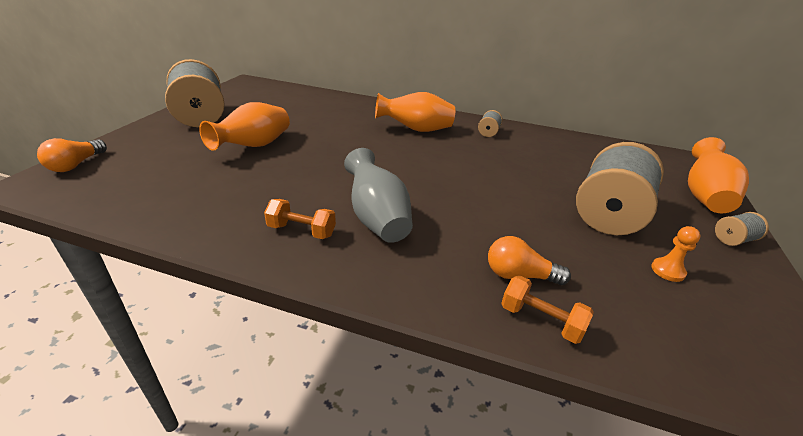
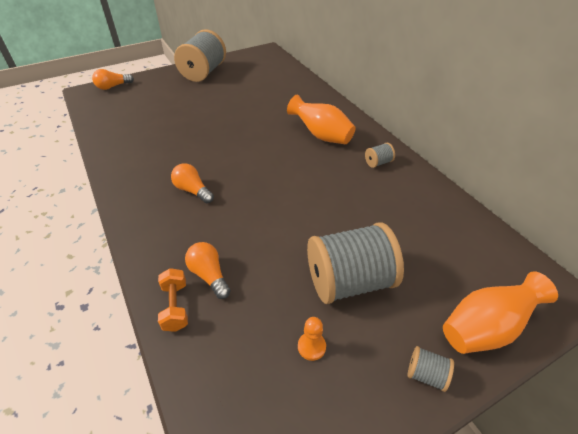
camera: 45 degrees right, 10 degrees up
orange vase [199,102,290,151] -> none
orange dumbbell [264,199,336,239] -> none
grey vase [344,148,413,243] -> orange light bulb [171,164,214,203]

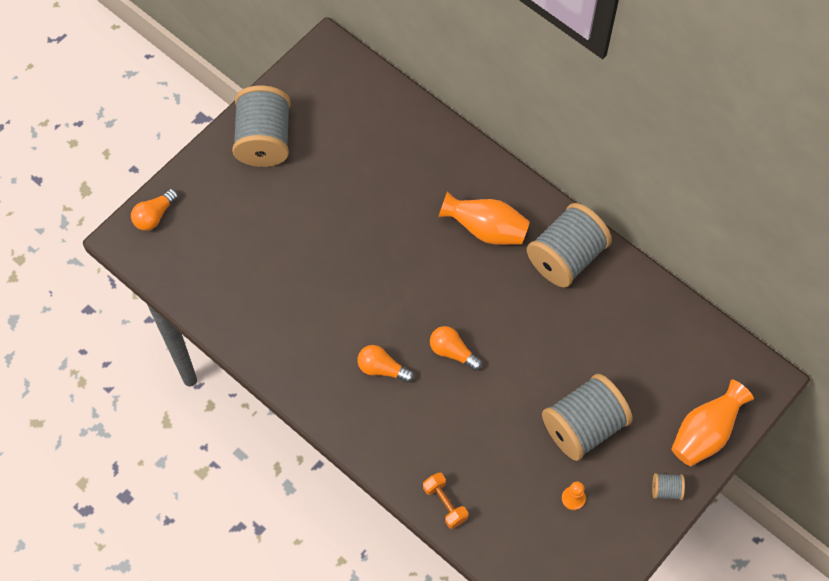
camera: 20 degrees left, 20 degrees up
orange light bulb [185,242,231,299] -> orange light bulb moved to [430,326,482,371]
grey spool [365,143,395,168] -> grey spool [527,203,612,288], size x2.42

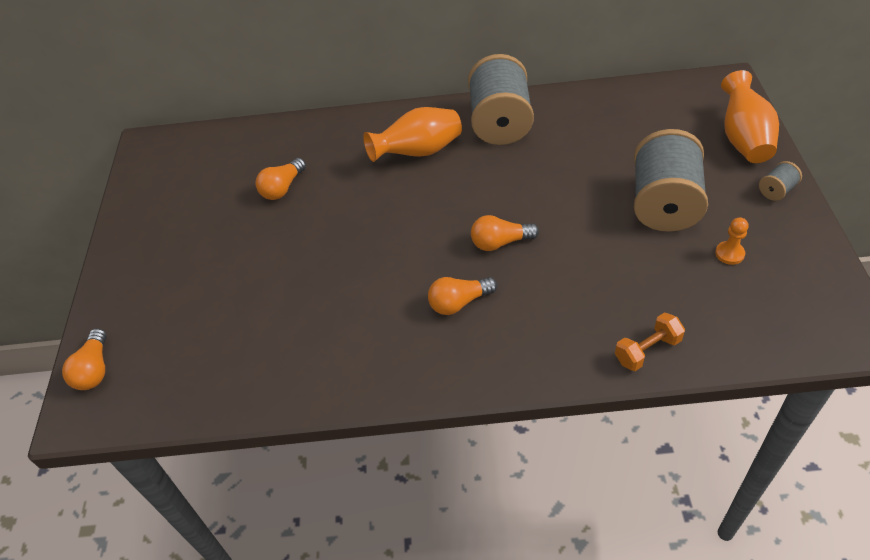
camera: 40 degrees left, 15 degrees down
grey spool [232,86,290,167] -> none
orange dumbbell [423,472,468,529] -> orange dumbbell turned 45 degrees counterclockwise [615,313,685,371]
none -> orange light bulb [255,158,306,200]

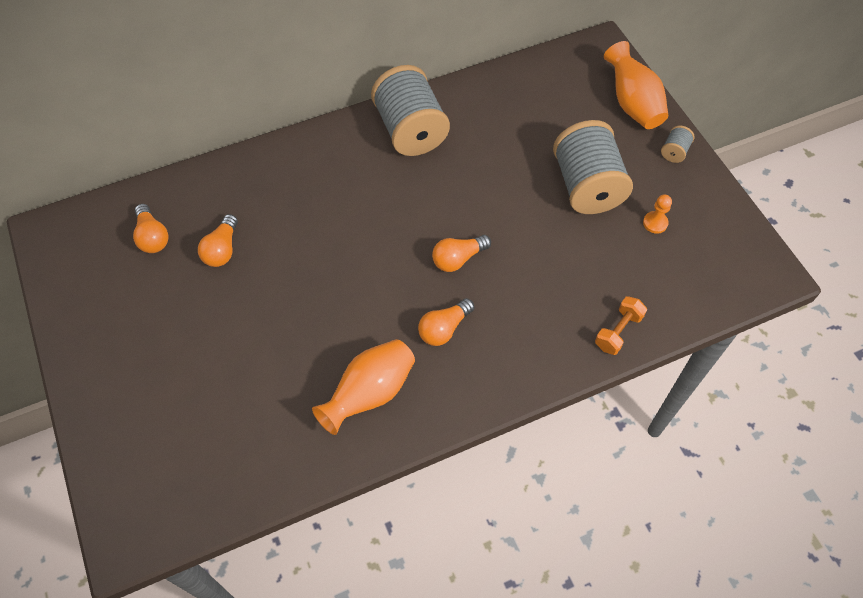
camera: 25 degrees left, 10 degrees up
orange light bulb [62,328,107,390] -> orange light bulb moved to [133,204,168,253]
orange vase [363,107,462,162] -> orange vase moved to [312,339,415,435]

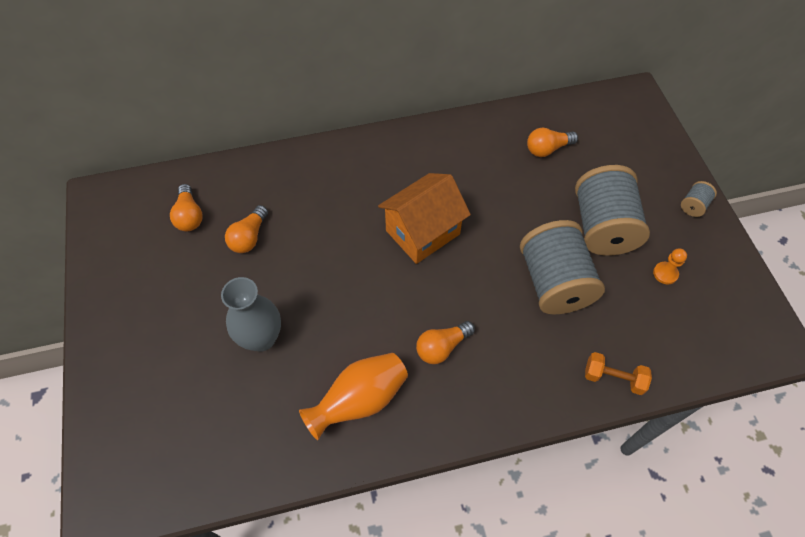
camera: 10 degrees right, 0 degrees up
grey spool [371,65,450,156] -> grey spool moved to [520,220,605,315]
orange light bulb [432,235,491,272] -> orange light bulb moved to [527,128,578,157]
orange dumbbell [595,296,647,355] -> orange dumbbell turned 60 degrees clockwise [585,352,652,395]
orange vase [604,41,668,129] -> none
none -> grey vase [221,277,281,352]
none -> orange house [378,173,471,264]

